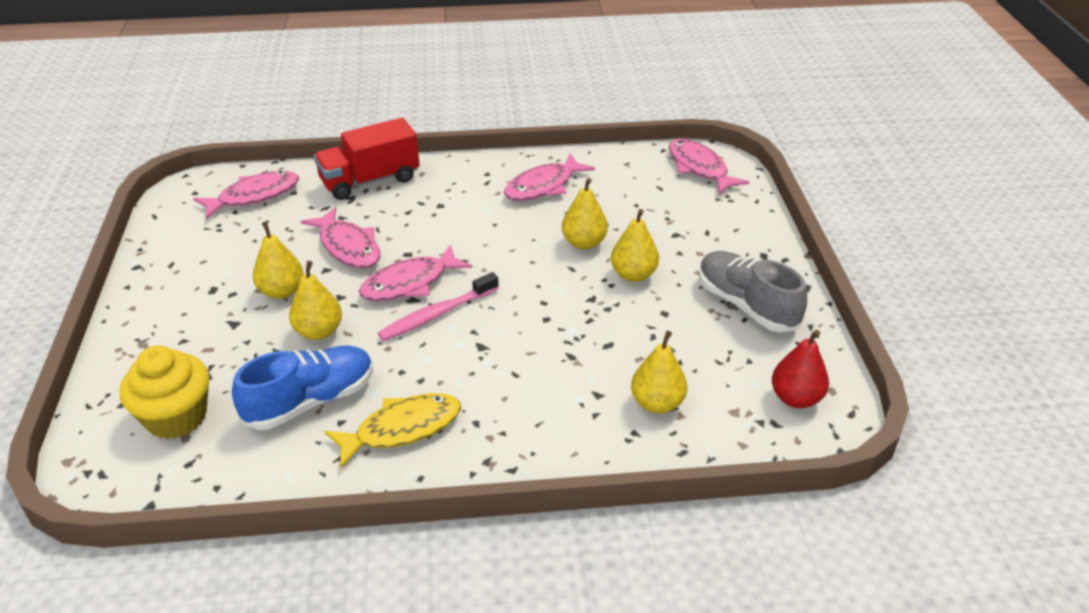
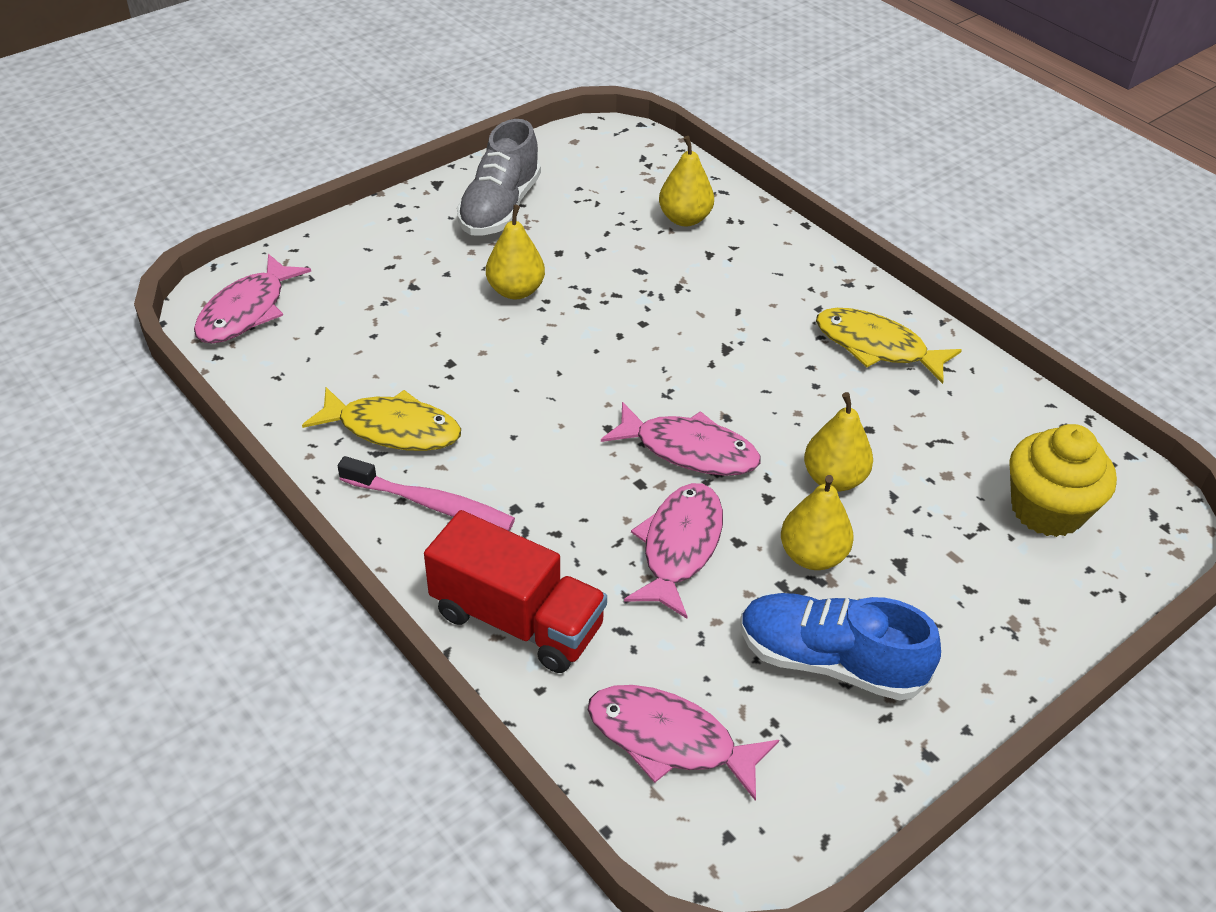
camera: 125 degrees left, 5 degrees up
blue shoe [232,345,373,430] -> blue shoe moved to [740,593,941,701]
pink toothbrush [378,272,499,341] -> pink toothbrush moved to [338,456,515,531]
pink fish [504,154,595,201] -> yellow fish [302,387,461,451]
yellow pear [562,178,608,250] -> none
red pear [772,330,829,408] -> none

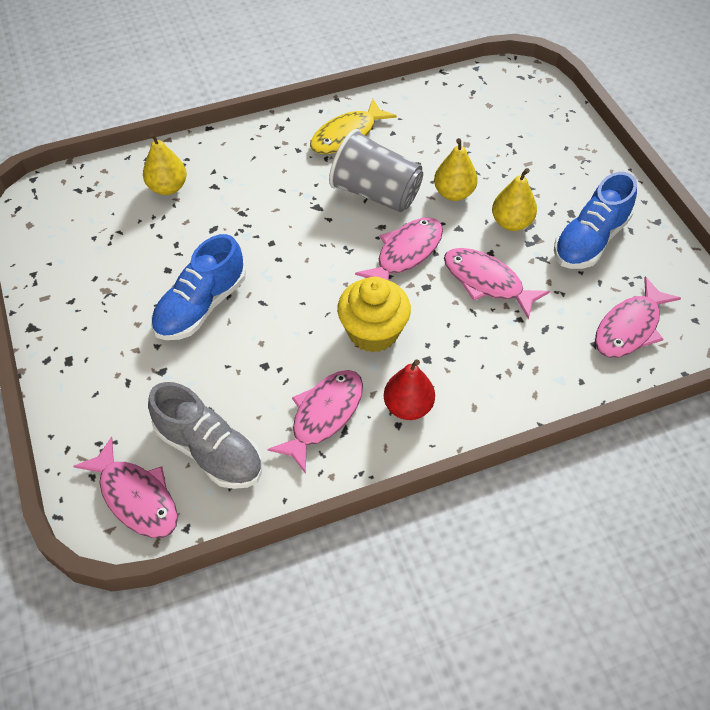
camera: 70 degrees left, 10 degrees up
yellow fish [302,387,461,451] -> pink fish [267,370,363,474]
pink toothbrush [338,456,515,531] -> red pear [384,359,435,420]
red truck [424,510,607,673] -> none
grey shoe [457,119,541,236] -> grey shoe moved to [148,382,262,489]
yellow pear [486,205,545,299] -> blue shoe [151,234,246,340]
yellow cupcake [1009,424,1117,537] -> yellow cupcake moved to [337,277,411,352]
none -> grey cup [329,129,423,212]

